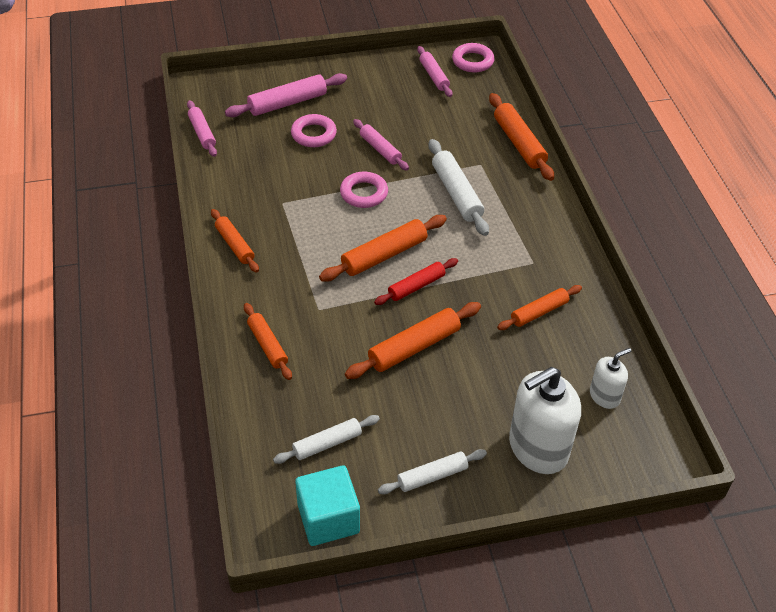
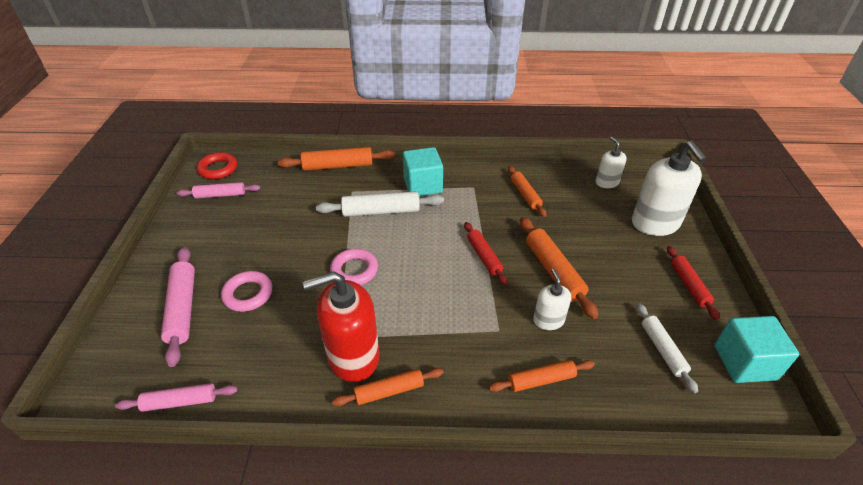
camera: 75 degrees left, 5 degrees down
orange rolling pin [319,215,447,282] -> none
pink rolling pin [353,119,409,171] -> none
white rolling pin [378,449,487,494] -> red rolling pin [667,246,720,320]
pink ring [452,43,494,73] -> red ring [197,152,237,179]
none -> red soap dispenser [303,271,379,382]
none -> turquoise cube [403,147,443,196]
none -> white soap dispenser [533,268,571,330]

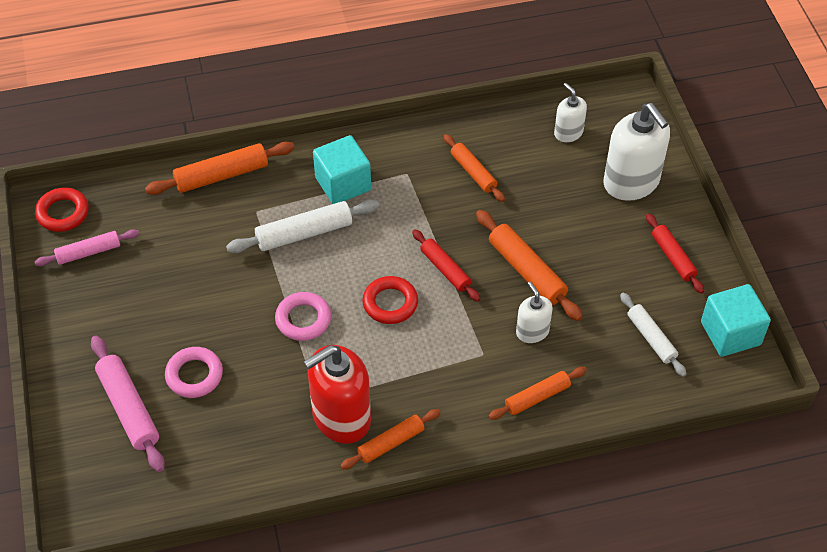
camera: 15 degrees left, 10 degrees up
pink rolling pin [115,383,238,412] -> none
none -> red ring [363,276,418,324]

